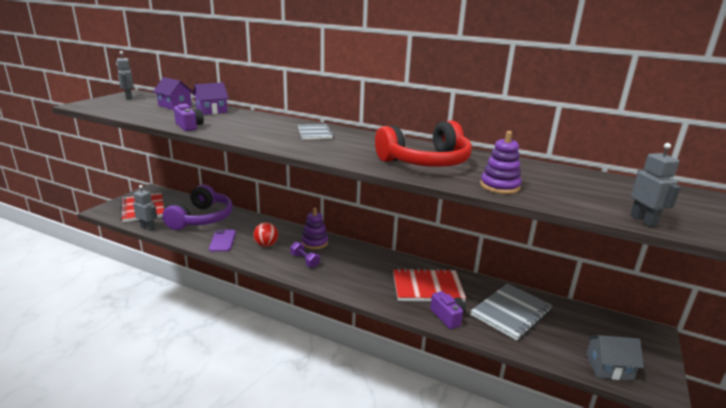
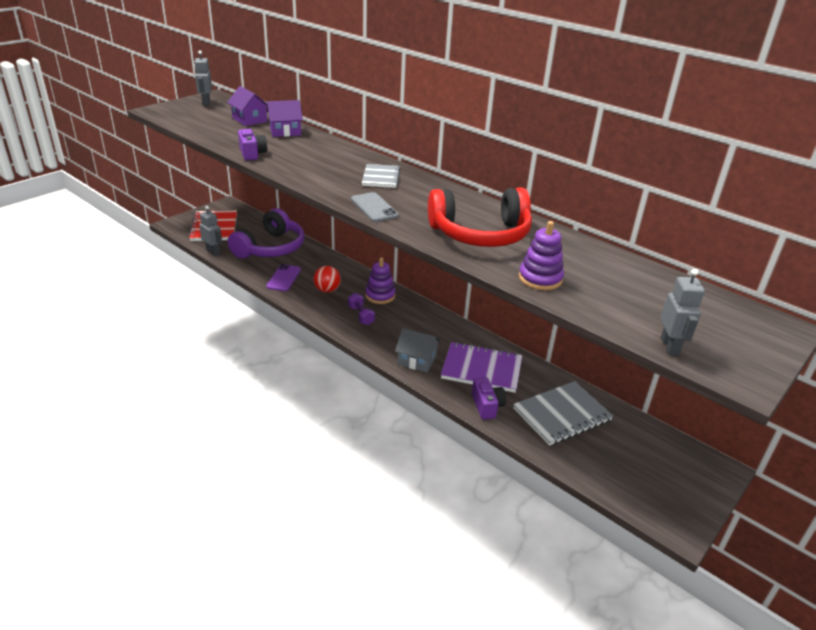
camera: 15 degrees right, 10 degrees up
red notebook [393,268,466,302] -> purple notebook [441,342,522,393]
grey house [586,335,644,381] -> grey house moved to [395,328,441,373]
none -> grey phone [351,192,399,222]

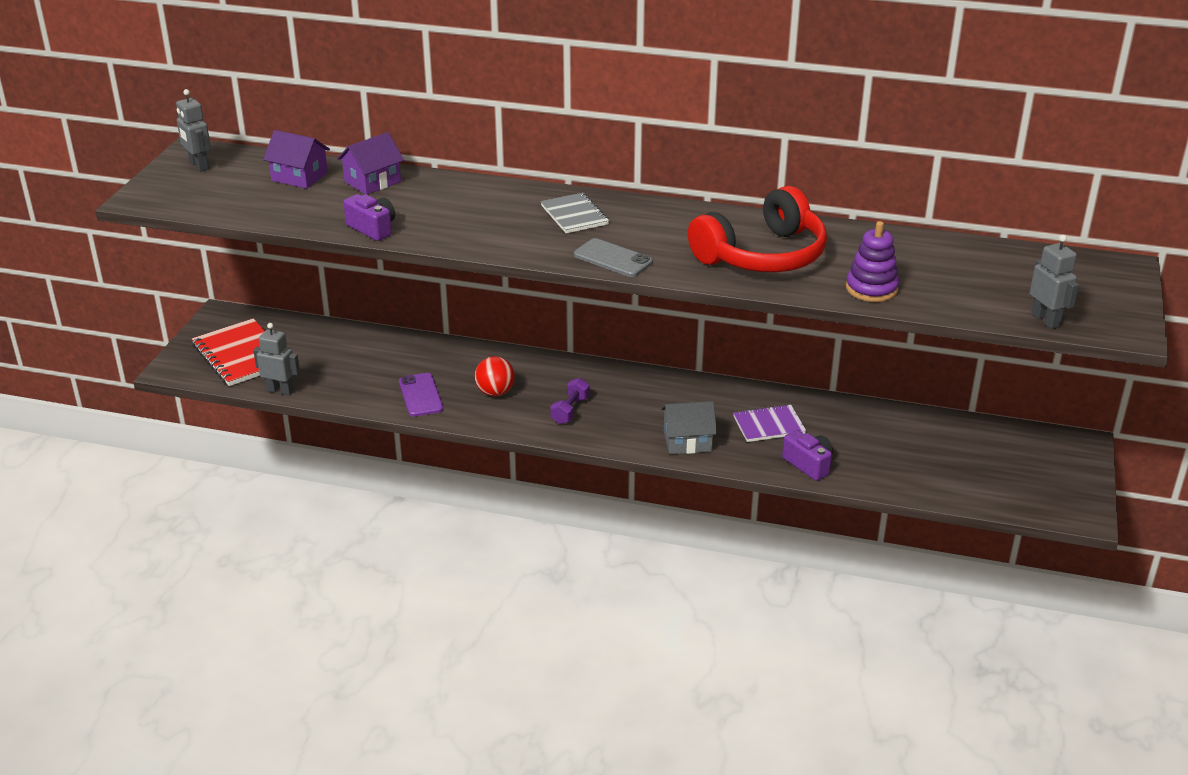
camera: 25 degrees left, 0 degrees up
purple headphones [228,208,304,259] -> none
purple dumbbell [348,293,375,325] -> purple dumbbell turned 75 degrees clockwise [550,378,590,424]
purple stacking toy [365,257,396,304] -> none
purple notebook [441,342,522,393] -> purple notebook [733,404,806,442], size x0.63
grey notebook [513,381,613,446] -> none

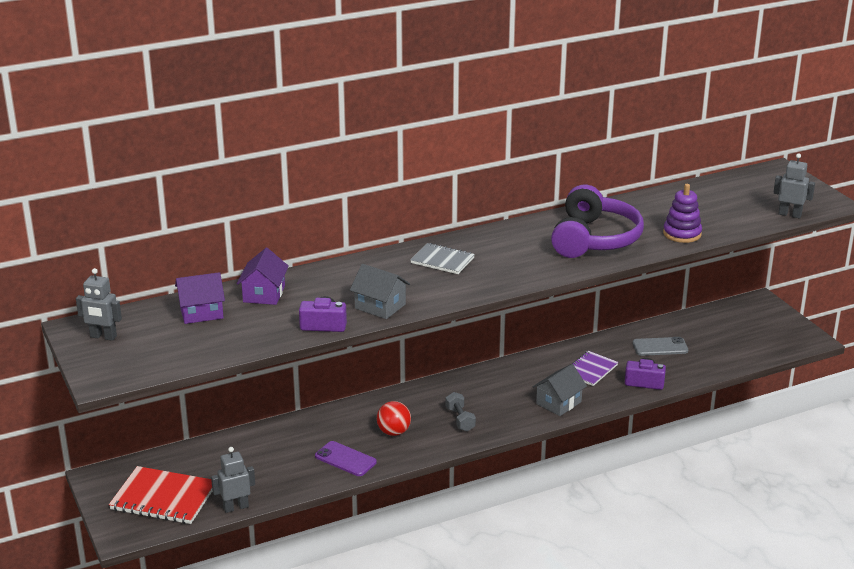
camera: 40 degrees left, 5 degrees down
purple dumbbell [550,378,590,424] -> grey dumbbell [446,392,476,431]
grey phone [574,238,653,277] -> grey phone moved to [632,337,688,356]
red headphones [688,186,827,272] -> purple headphones [551,185,644,258]
none -> grey house [350,264,410,319]

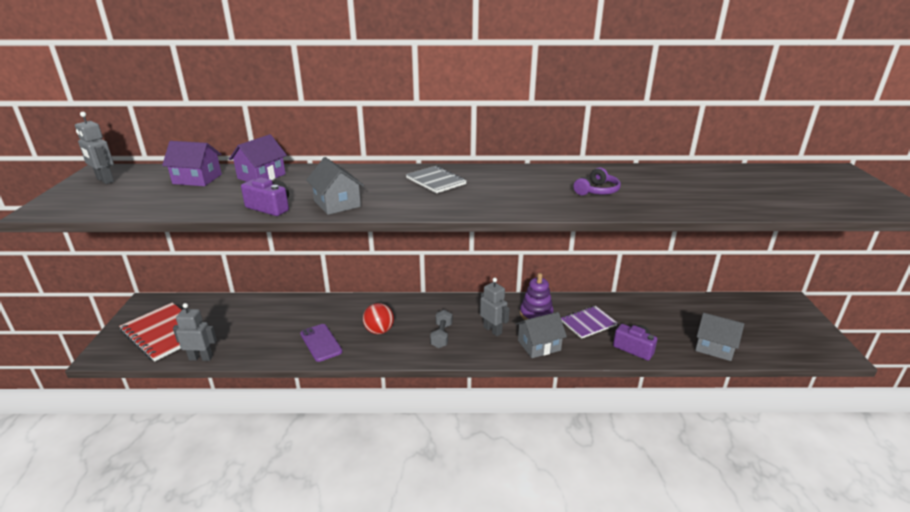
camera: 25 degrees right, 0 degrees up
purple headphones [551,185,644,258] -> purple headphones [574,167,621,196], size x0.44
grey phone [632,337,688,356] -> none
purple stacking toy [663,184,702,243] -> purple stacking toy moved to [520,273,554,320]
grey robot [773,153,815,218] -> grey robot moved to [480,278,510,336]
none -> grey house [695,313,744,361]

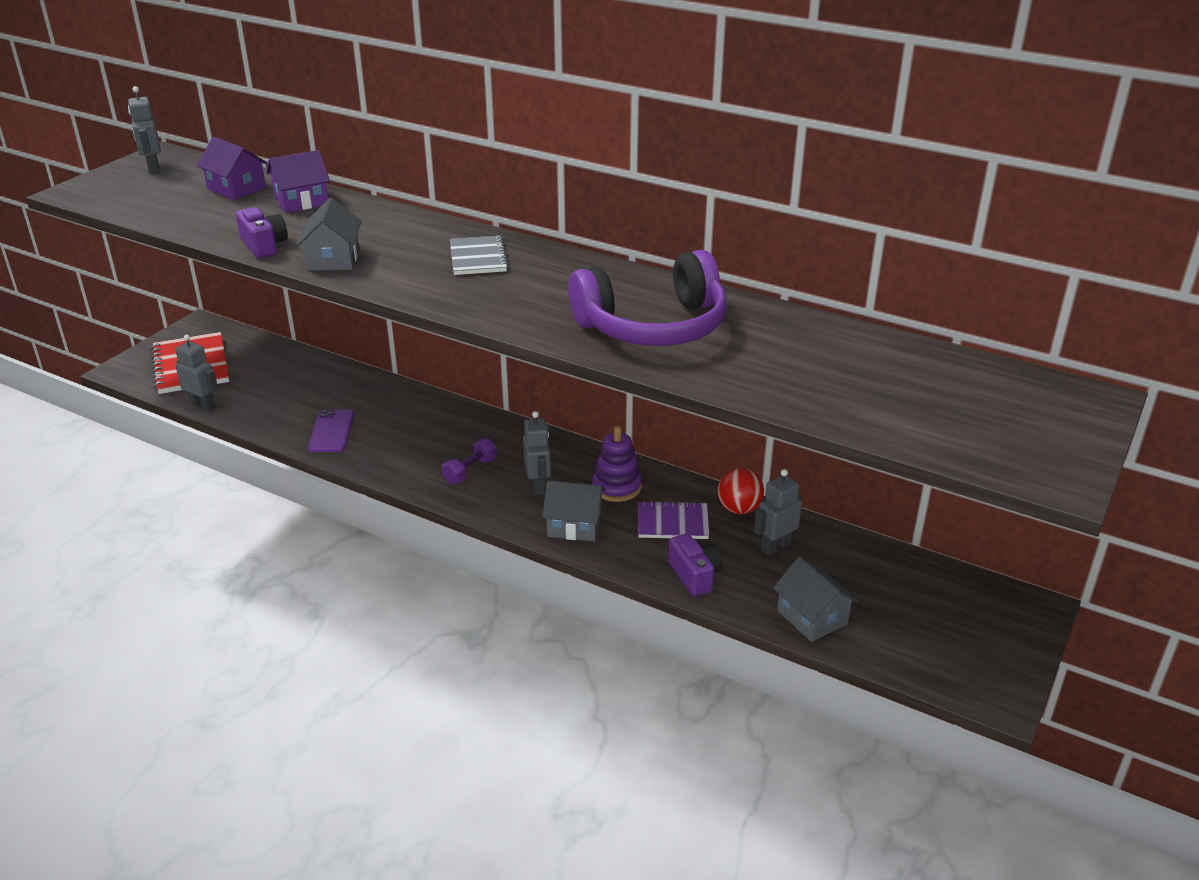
camera: 30 degrees right, 5 degrees up
red ball [363,303,394,334] -> red ball moved to [718,468,764,514]
grey dumbbell [430,310,452,348] -> purple dumbbell [442,438,497,484]
purple headphones [574,167,621,196] -> purple headphones [568,250,727,346], size x2.29
none -> grey robot [754,469,802,556]

